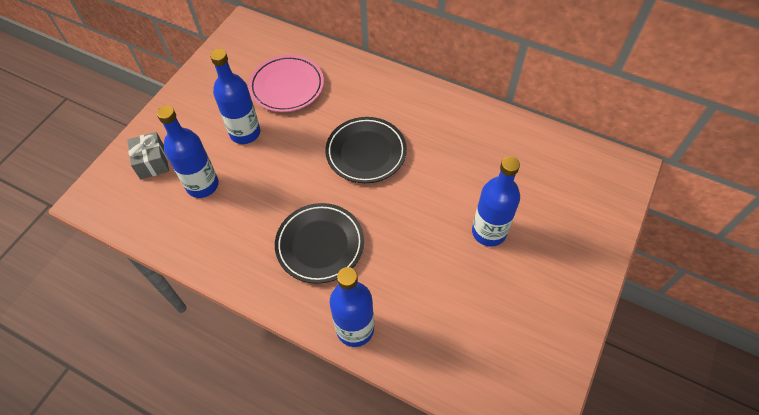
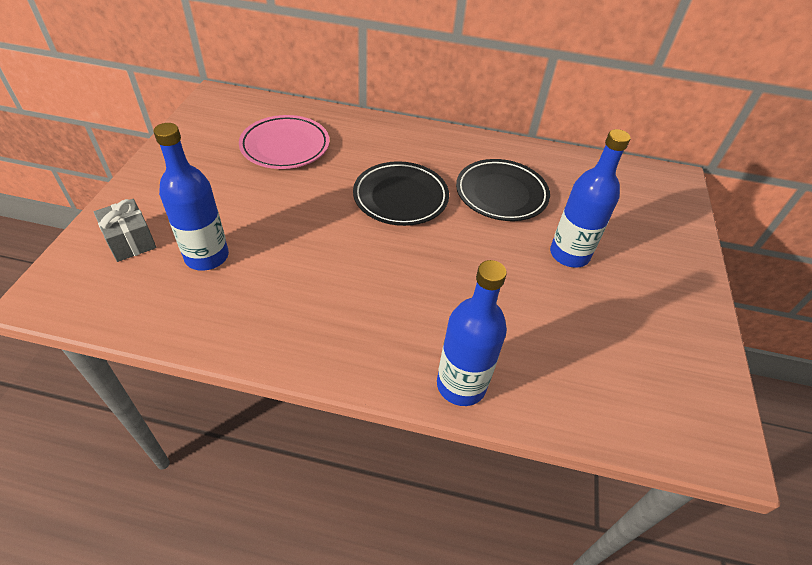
camera: 20 degrees left, 10 degrees down
blue bottle [210,49,260,144] -> none
black plate [275,203,364,284] -> black plate moved to [456,159,550,221]

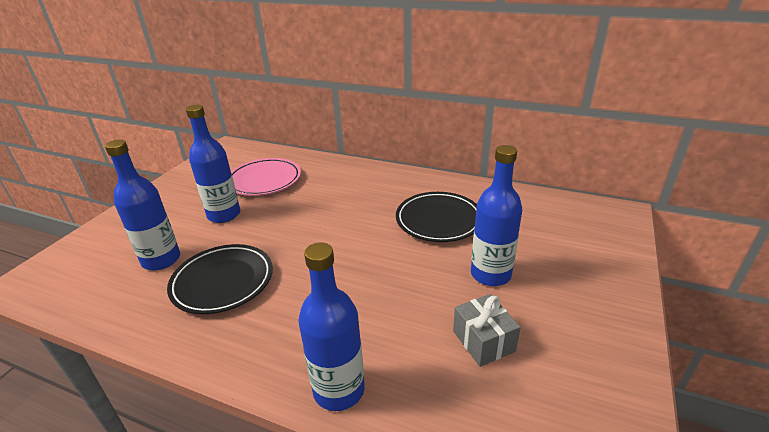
camera: 15 degrees right, 15 degrees down
grey gift [94,199,157,262] -> grey gift moved to [453,294,521,367]
black plate [353,161,449,226] -> black plate moved to [167,244,273,314]
none -> blue bottle [186,105,240,223]

